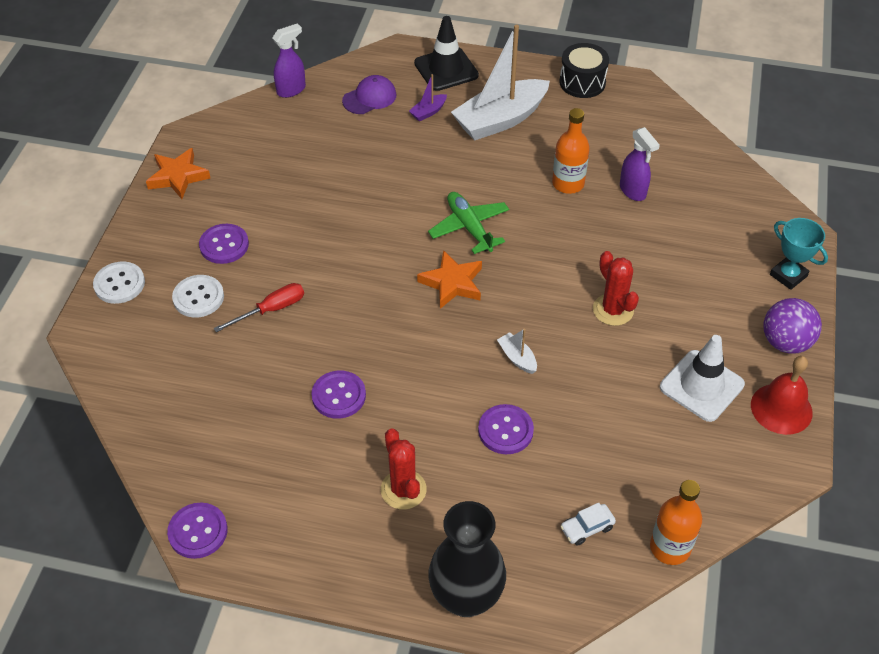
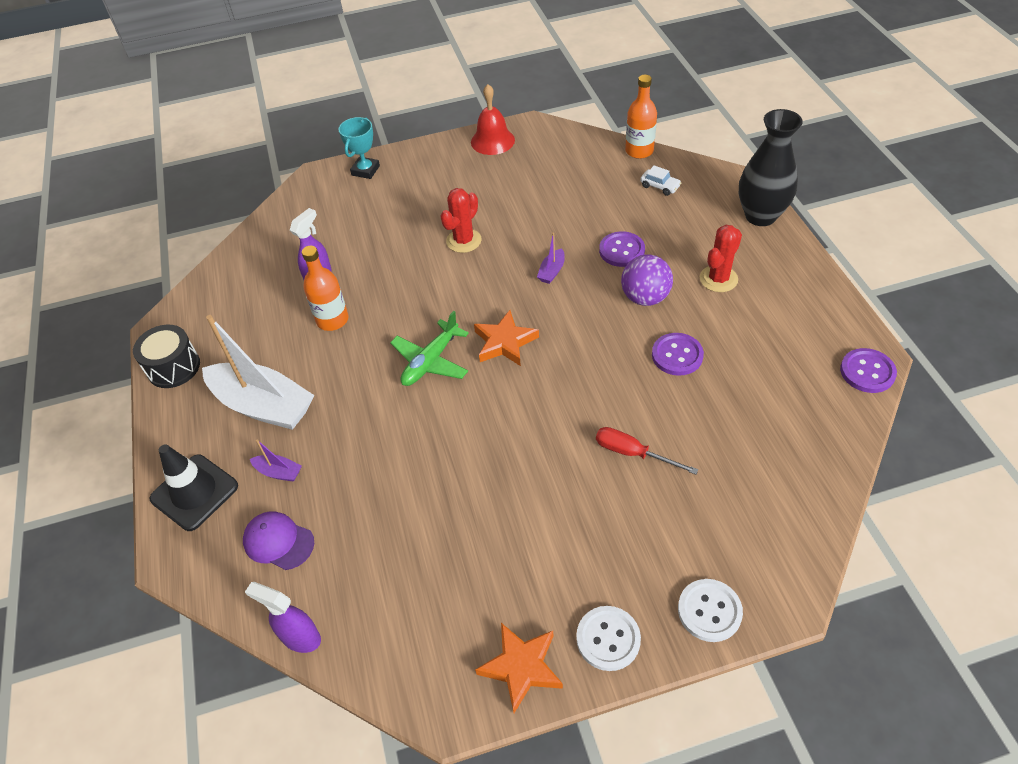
camera: 115 degrees left, 0 degrees up
white button [172,275,224,317] -> white button moved to [576,606,641,671]
purple button [199,224,249,264] -> none
white boat [497,328,537,374] -> purple boat [537,233,565,284]
white traffic cone [660,335,745,422] -> none
purple ball [763,298,822,354] -> purple ball moved to [621,254,673,306]

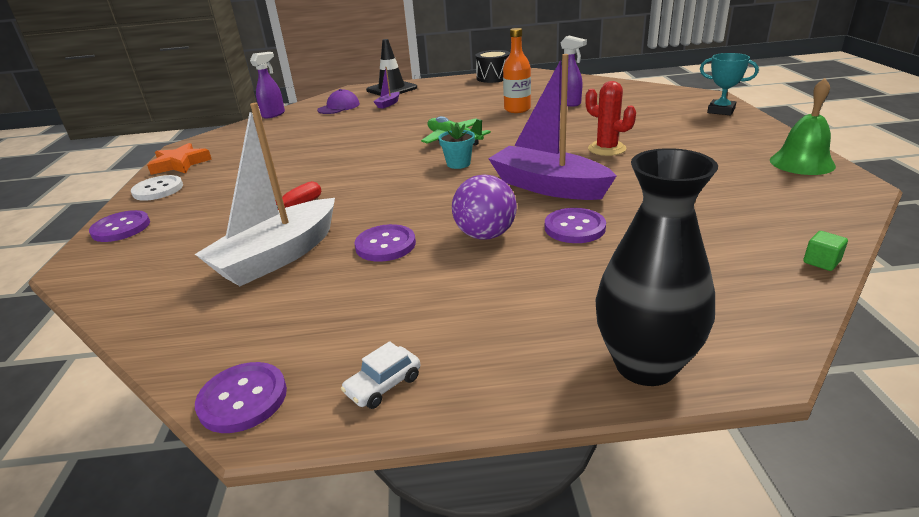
camera: 100 degrees right, 20 degrees down
white boat [202,315,314,430] -> white boat moved to [195,103,335,286]
red bell [471,84,515,155] -> green bell [770,78,836,175]
orange star [474,310,539,366] -> turquoise flower pot [438,123,475,169]
purple boat [537,233,565,284] -> purple boat [488,54,616,200], size x2.42
orange bottle [625,75,657,159] -> green cube [803,231,848,271]
white car [640,165,681,196] -> white car moved to [341,341,420,409]
white button [678,579,743,642] -> purple button [89,210,150,242]
red cactus [700,225,742,292] -> none

